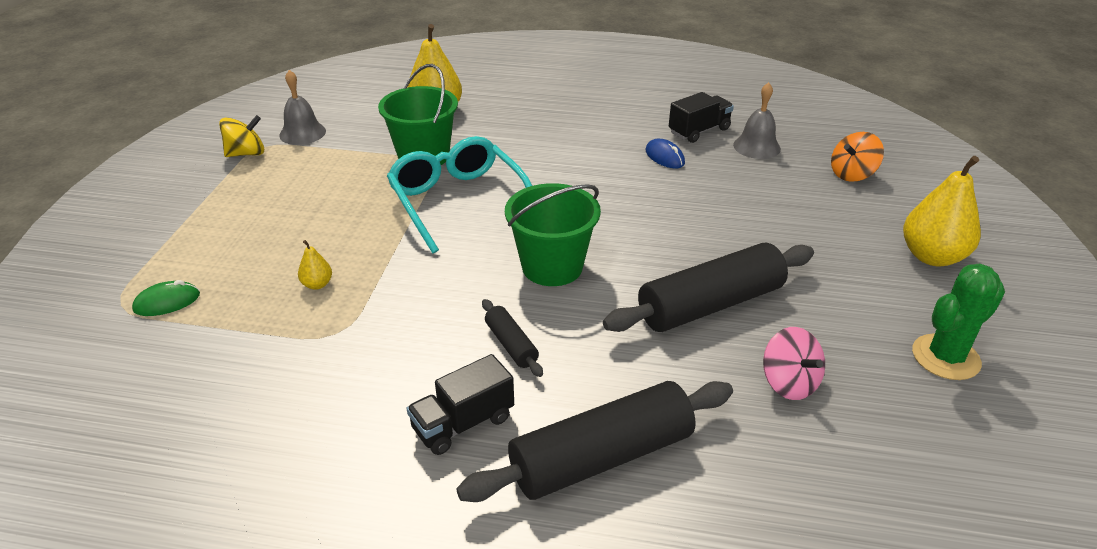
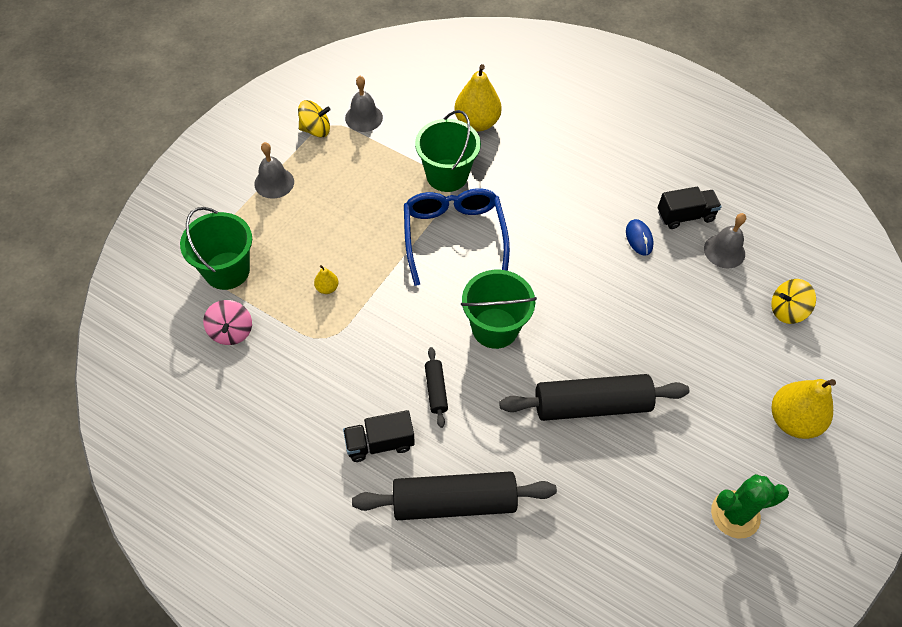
camera: 20 degrees right, 20 degrees up
green mouse [132,280,200,316] -> green bucket [180,207,252,290]
turquoise glasses [387,136,532,254] -> blue glasses [404,188,510,286]
pink spinning top [763,327,825,400] -> pink spinning top moved to [203,300,252,345]
orange spinning top [831,132,884,182] -> yellow spinning top [771,279,816,324]
none -> grey bell [254,142,294,199]

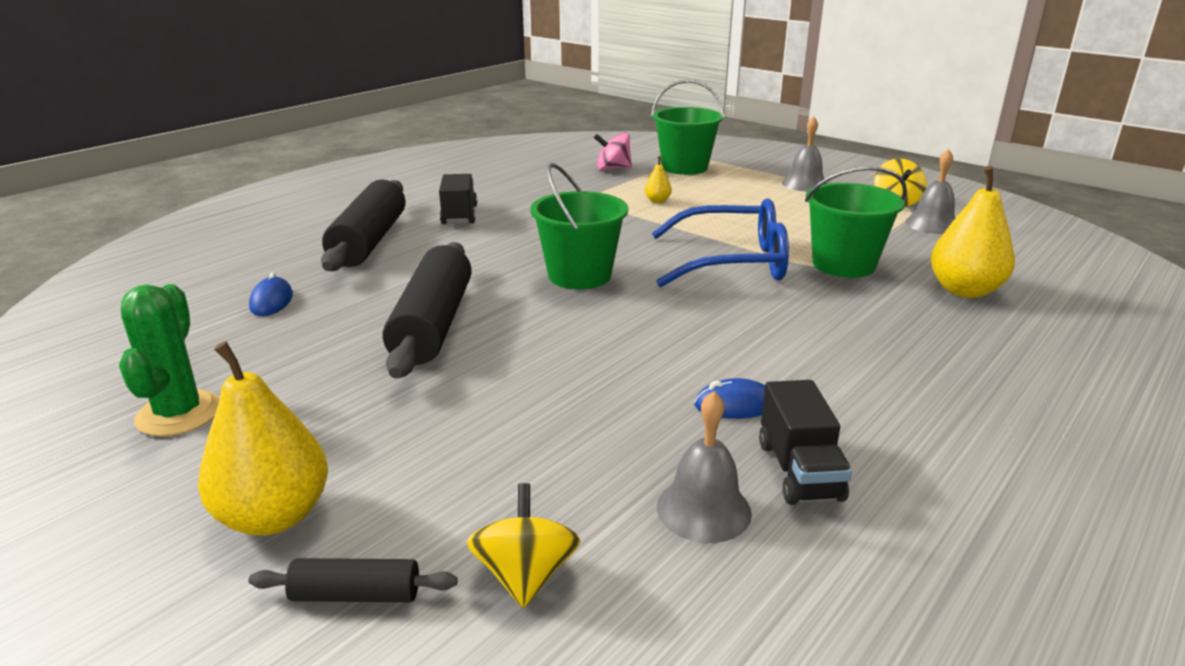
camera: 100 degrees right, 30 degrees down
black rolling pin [425,347,448,428] -> black rolling pin moved to [249,558,458,602]
none -> blue mouse [249,272,293,316]

